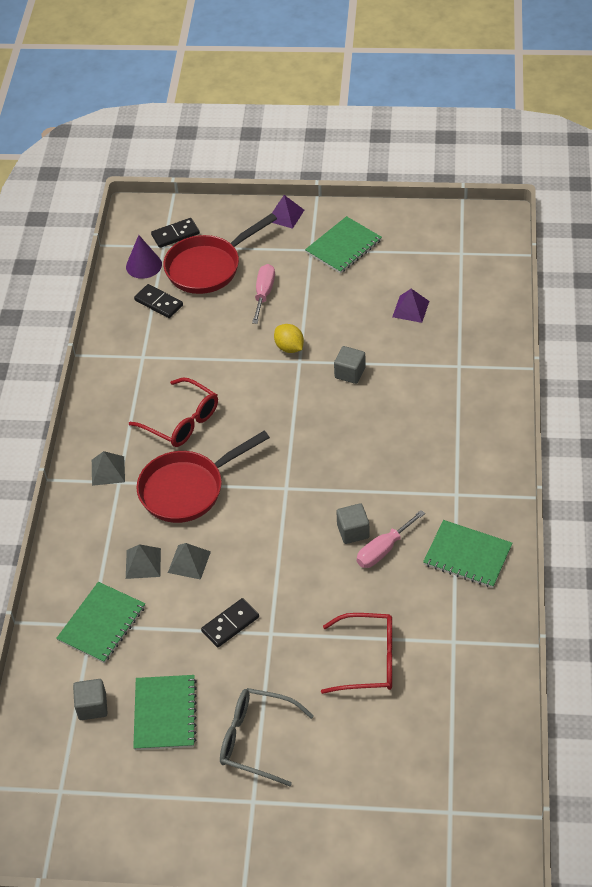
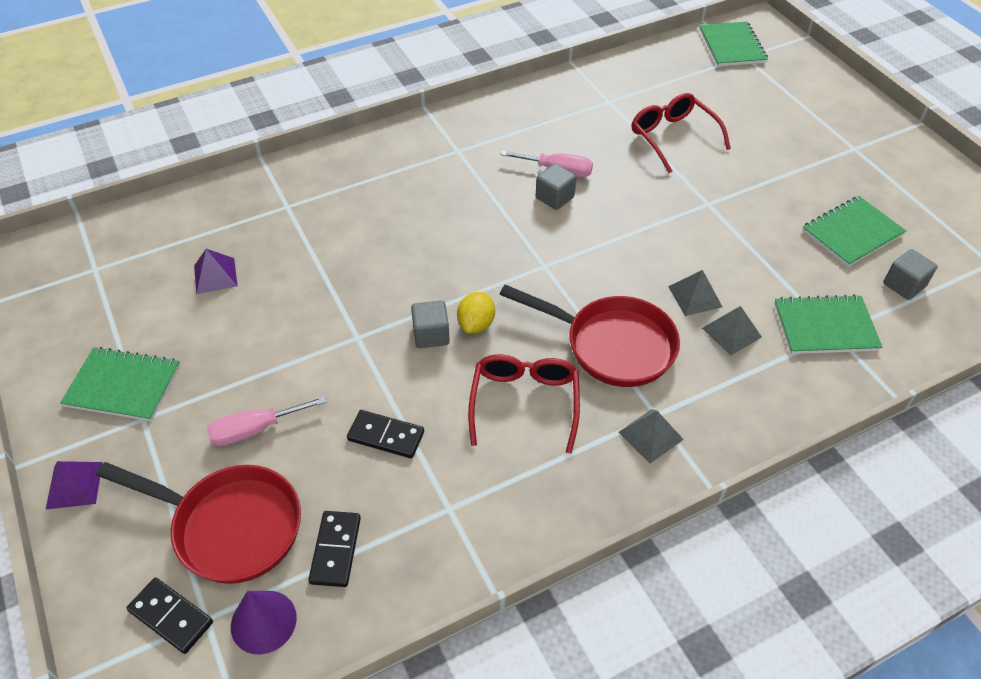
camera: 125 degrees left, 0 degrees up
black domino [201,598,259,647] -> black domino moved to [347,410,424,458]
grey glasses [220,688,314,787] -> none
yellow lemon [274,324,304,353] -> yellow lemon moved to [457,292,495,334]
grey cube [334,346,366,384] -> grey cube moved to [411,300,450,348]
green notebook [423,520,513,588] -> green notebook moved to [700,22,768,66]

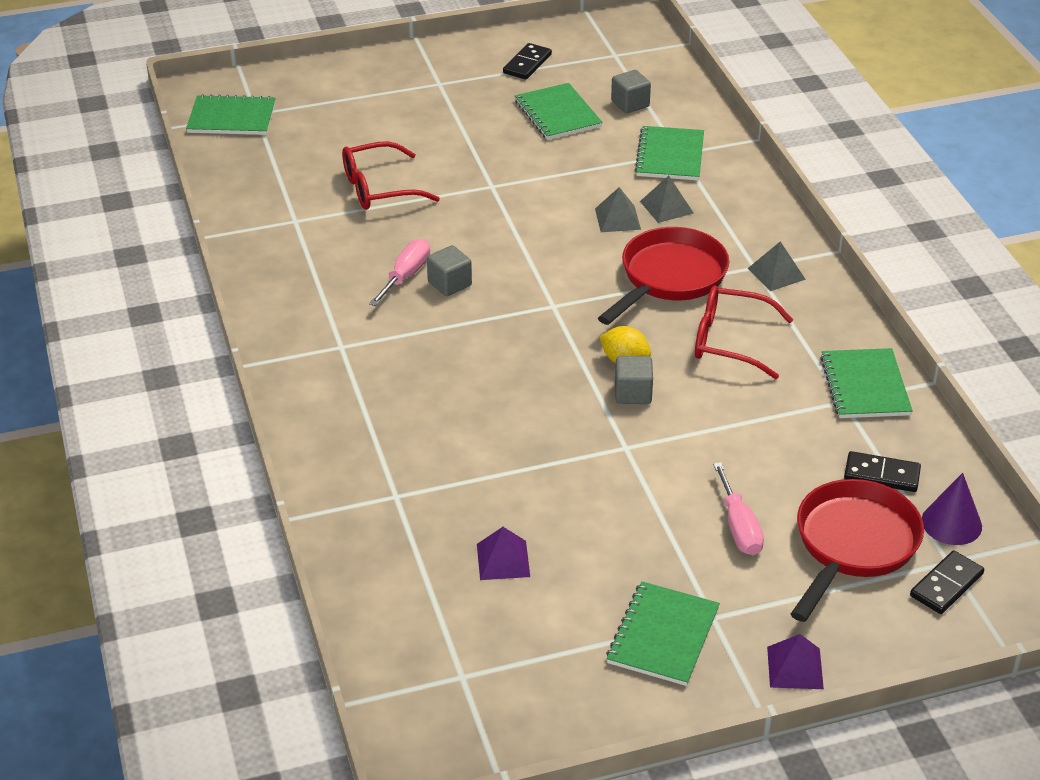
camera: 80 degrees left, 10 degrees down
black domino [347,410,424,458] -> black domino moved to [503,43,552,79]
none -> green notebook [820,348,913,418]

